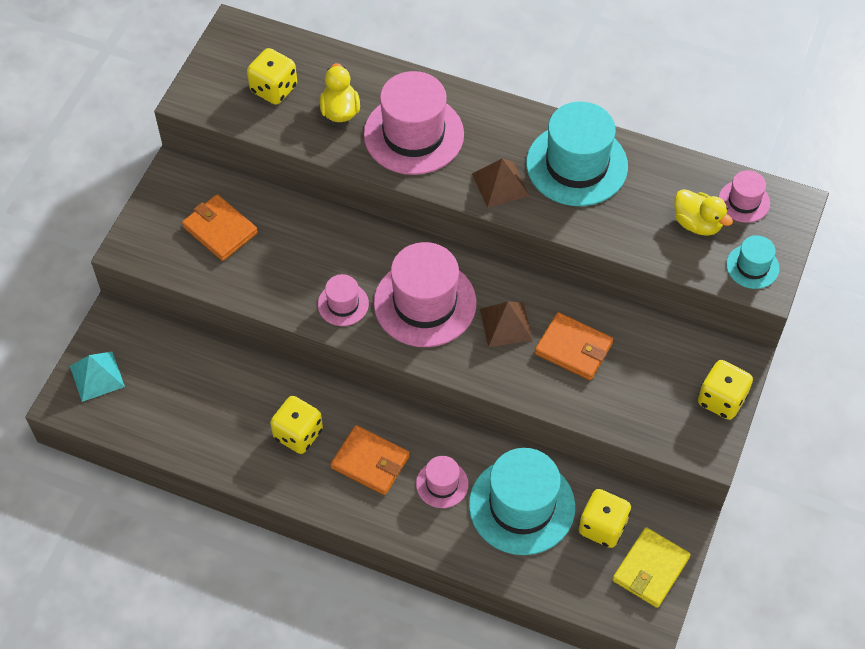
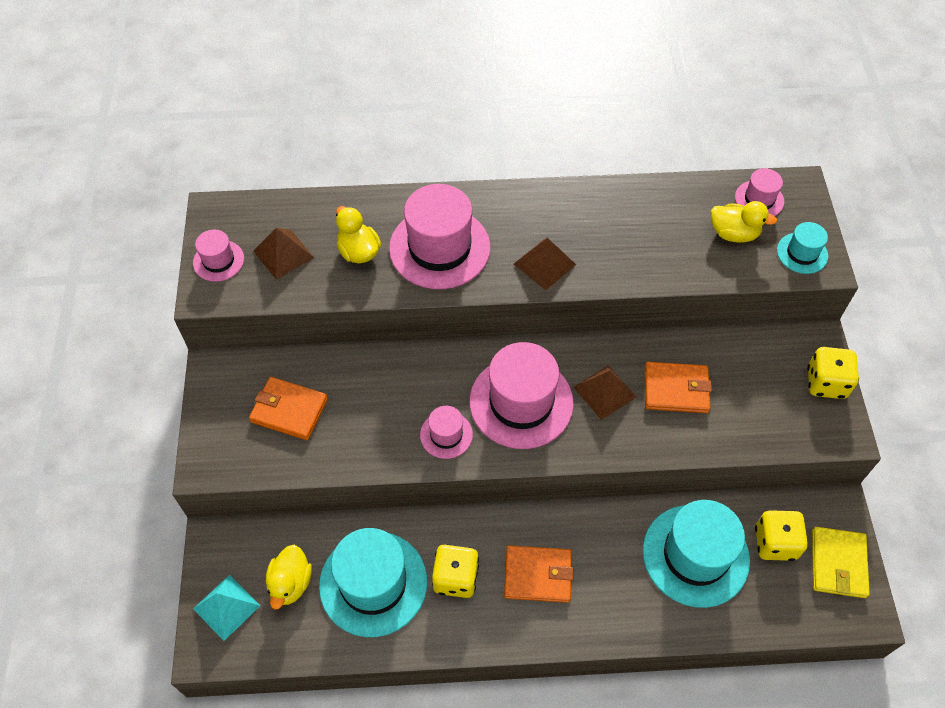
camera: 25 degrees left, 0 degrees up
yellow dice [247,48,297,105] -> brown pyramid [253,228,314,280]
pink hat [416,456,469,508] -> pink hat moved to [193,230,244,282]
turquoise hat [526,102,628,206] -> turquoise hat moved to [319,528,427,637]
none -> yellow duck [266,545,312,609]

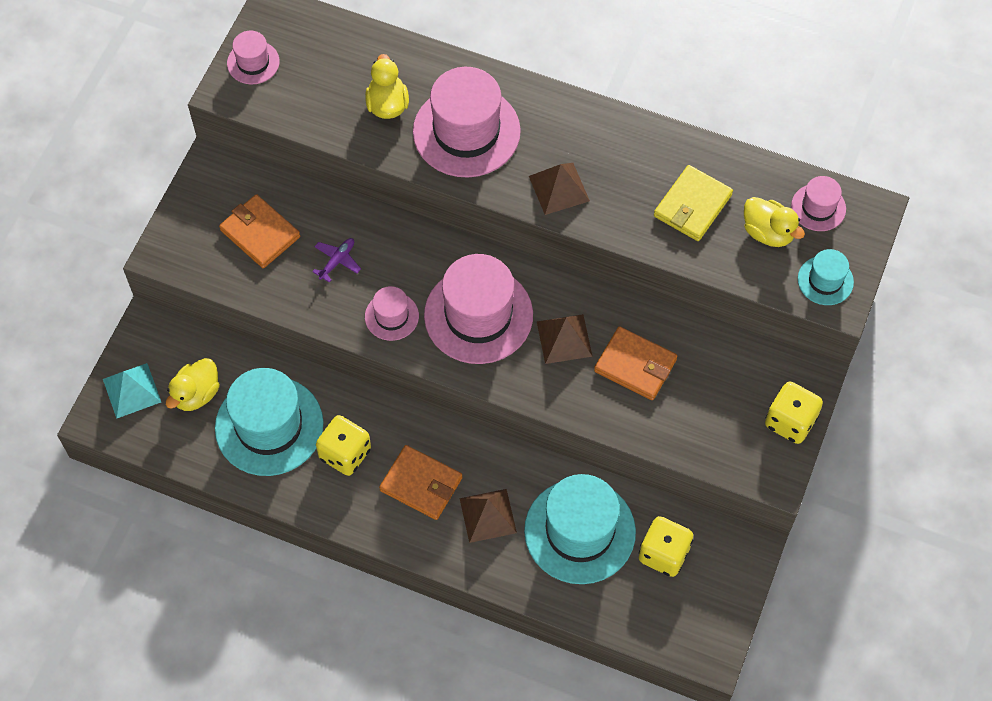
camera: 25 degrees right, 5 degrees up
brown pyramid [253,228,314,280] -> brown pyramid moved to [459,489,517,543]
yellow wallet [812,527,870,598] -> yellow wallet moved to [654,165,733,241]
none -> purple plane [312,238,361,283]

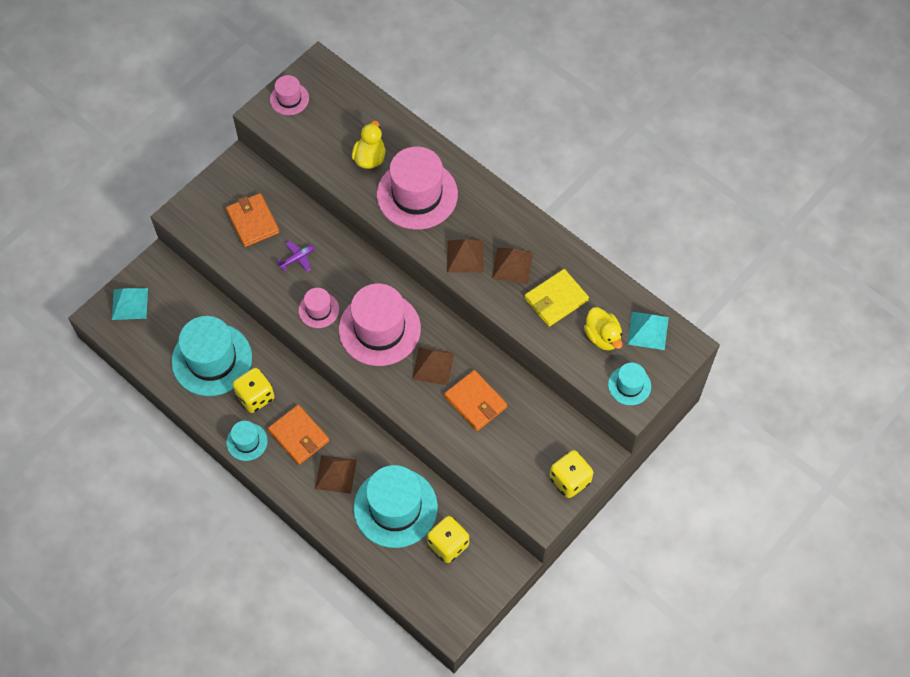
camera: 20 degrees right, 0 degrees up
yellow duck [166,358,220,411] -> none
pink hat [791,176,846,231] -> turquoise pyramid [628,312,669,350]
none -> turquoise hat [226,421,268,461]
none -> brown pyramid [492,248,533,284]

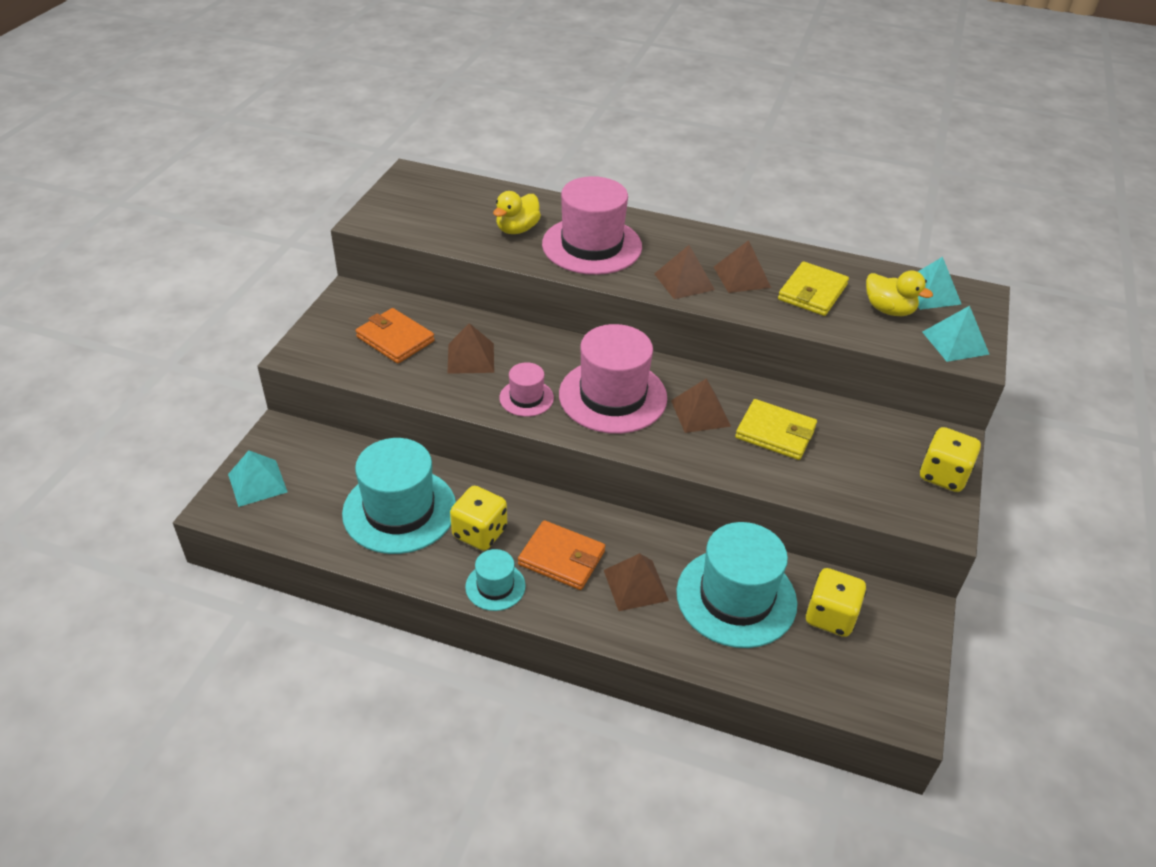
camera: 25 degrees left, 20 degrees down
pink hat [270,75,309,115] -> none
purple plane [276,241,315,272] -> brown pyramid [447,323,494,374]
yellow duck [352,121,385,169] -> yellow duck turned 135 degrees counterclockwise [493,191,541,234]
orange wallet [444,370,507,431] -> yellow wallet [735,399,817,460]
turquoise hat [608,363,651,405] -> turquoise pyramid [922,306,990,362]

